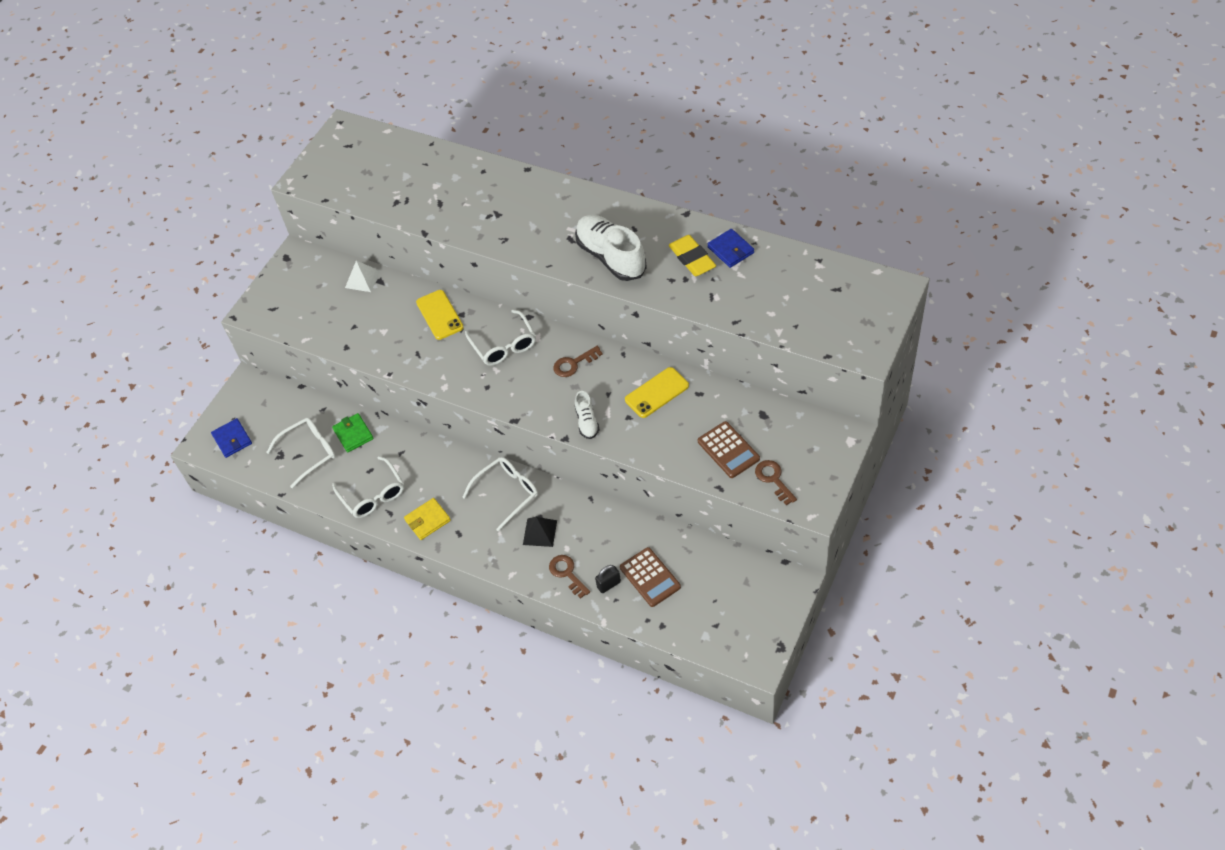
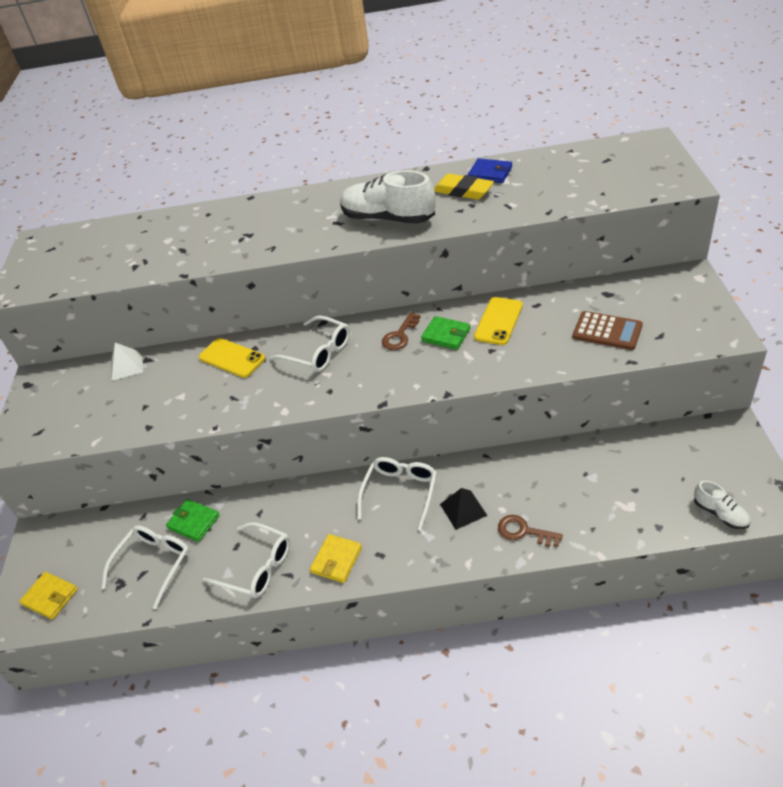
camera: 30 degrees left, 10 degrees down
blue wallet [211,418,252,458] -> yellow wallet [19,572,78,620]
white shoe [575,391,600,439] -> white shoe moved to [694,481,751,529]
black padlock [595,565,621,593] -> none
brown calculator [620,547,681,607] -> none
brown key [755,460,797,505] -> none
none -> green wallet [421,316,470,350]

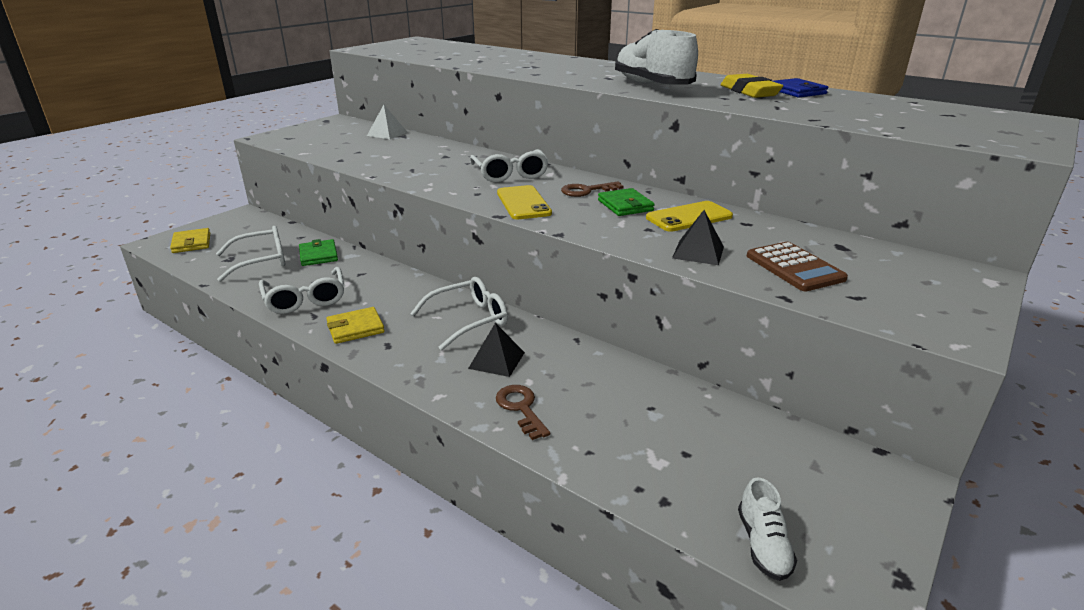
camera: 35 degrees right, 15 degrees down
yellow phone [199,338,265,378] -> yellow phone moved to [497,185,552,219]
none -> black pyramid [672,210,724,265]

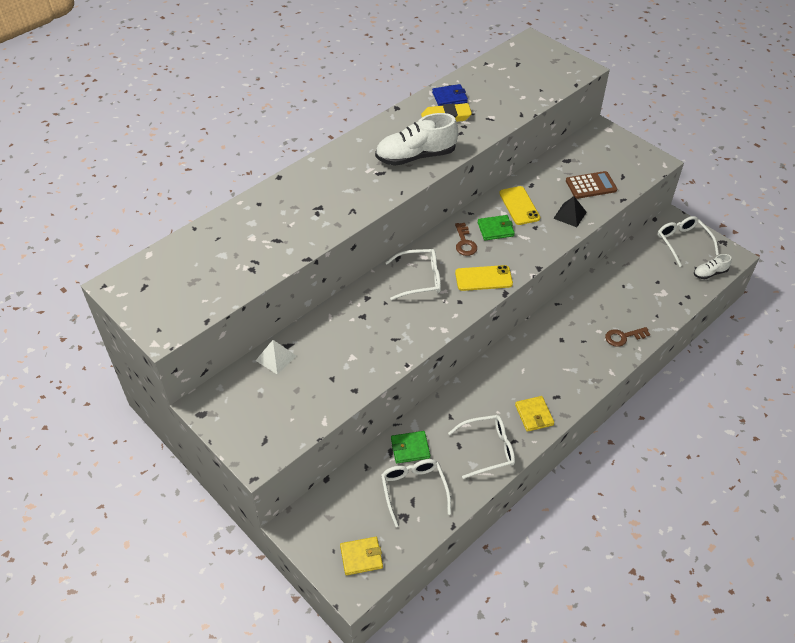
camera: 80 degrees left, 20 degrees up
white glasses [410,277,508,351] -> white glasses moved to [658,216,719,267]
black pyramid [468,323,525,377] -> none
white shoe [738,477,797,581] -> white shoe turned 150 degrees clockwise [694,254,732,279]

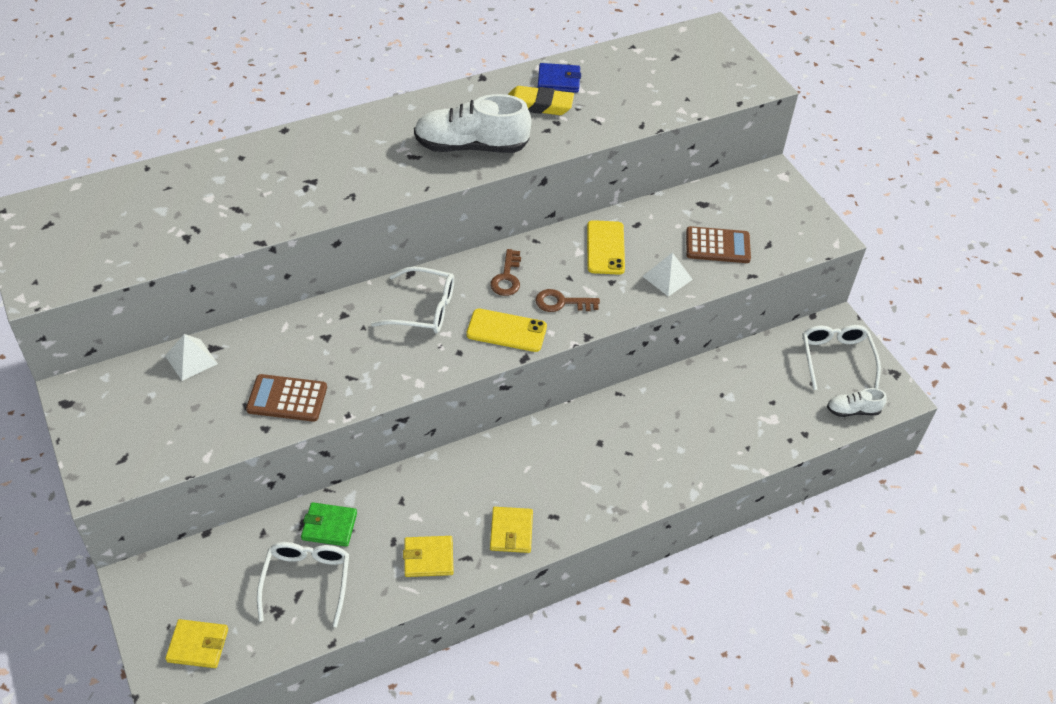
camera: 15 degrees right, 0 degrees up
white glasses [448,415,515,479] -> yellow wallet [403,536,454,577]
green wallet [478,215,515,241] -> none
black pyramid [553,196,587,227] -> white pyramid [642,252,693,296]
brown key [605,327,650,347] -> brown key moved to [535,289,600,312]
none -> brown calculator [246,374,327,422]

